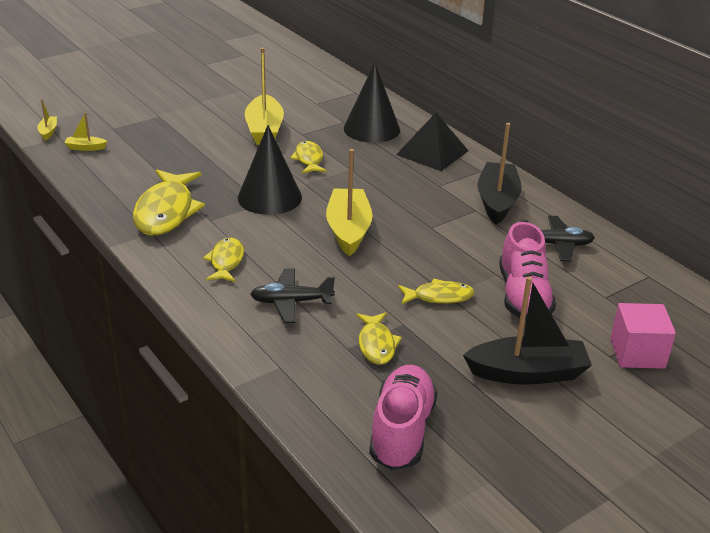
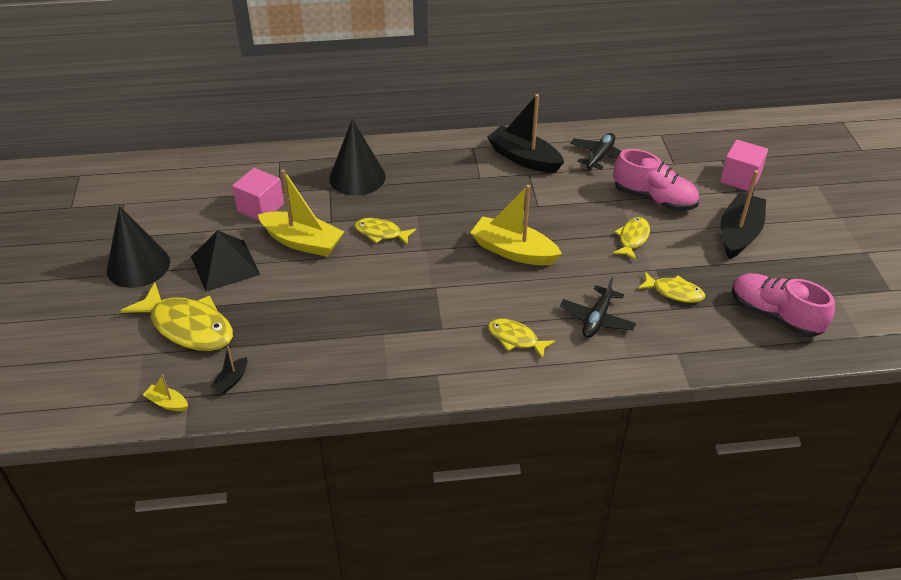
camera: 60 degrees left, 10 degrees up
yellow boat [64,112,107,151] -> black boat [210,346,248,394]
yellow fish [133,169,205,236] -> yellow fish moved to [121,282,233,351]
black cone [238,125,302,215] -> black cone moved to [107,206,170,288]
black pyramid [396,113,468,171] -> black pyramid moved to [191,230,260,292]
none -> pink cube [232,168,284,221]

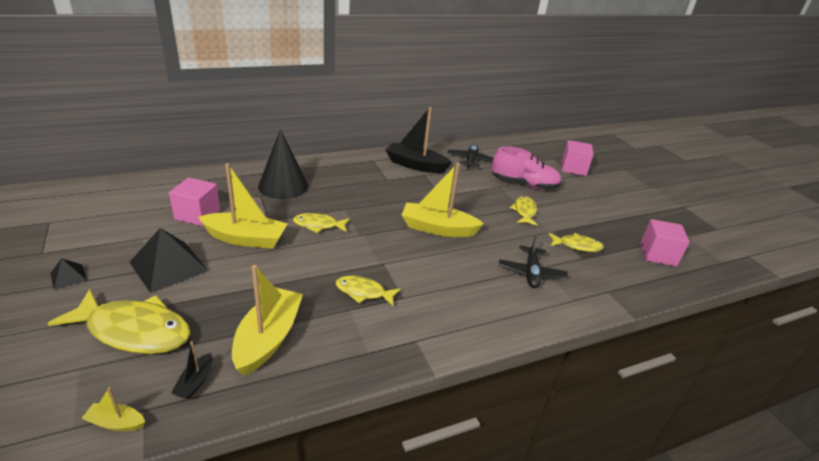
camera: 20 degrees left, 10 degrees down
black cone [107,206,170,288] -> black pyramid [50,258,87,290]
yellow fish [488,319,555,359] -> yellow fish moved to [336,275,401,306]
black boat [721,170,766,259] -> none
pink shoe [732,273,835,337] -> pink cube [640,219,689,267]
none -> yellow boat [232,265,303,376]

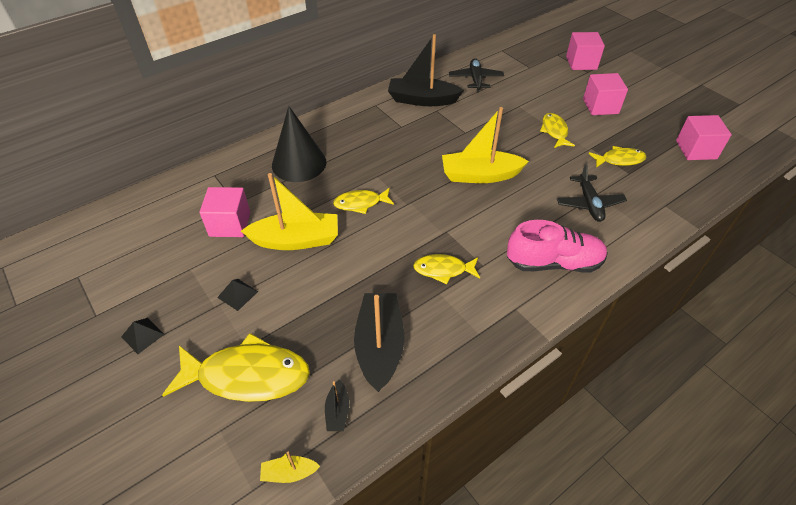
camera: 10 degrees left, 15 degrees up
black pyramid [130,228,208,293] -> black pyramid [217,279,258,311], size x0.48
yellow boat [232,265,303,376] -> black boat [354,293,405,392]
pink shoe [492,146,562,190] -> pink shoe moved to [507,220,608,273]
none -> pink cube [583,73,628,115]

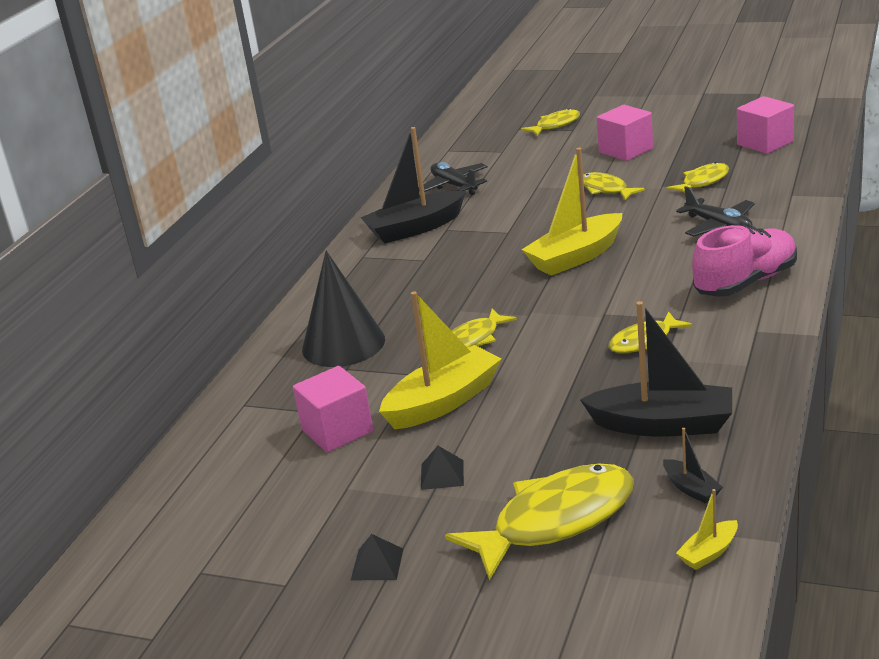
camera: 30 degrees left, 20 degrees down
black boat [354,293,405,392] -> black boat turned 135 degrees clockwise [580,301,732,437]
pink cube [566,32,605,70] -> yellow fish [521,108,580,136]

